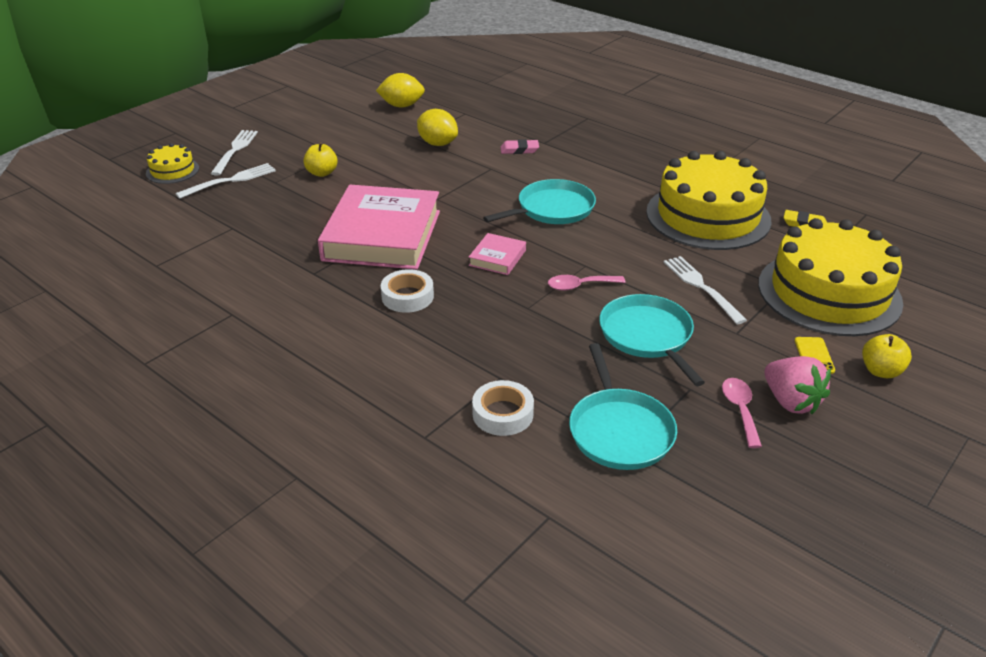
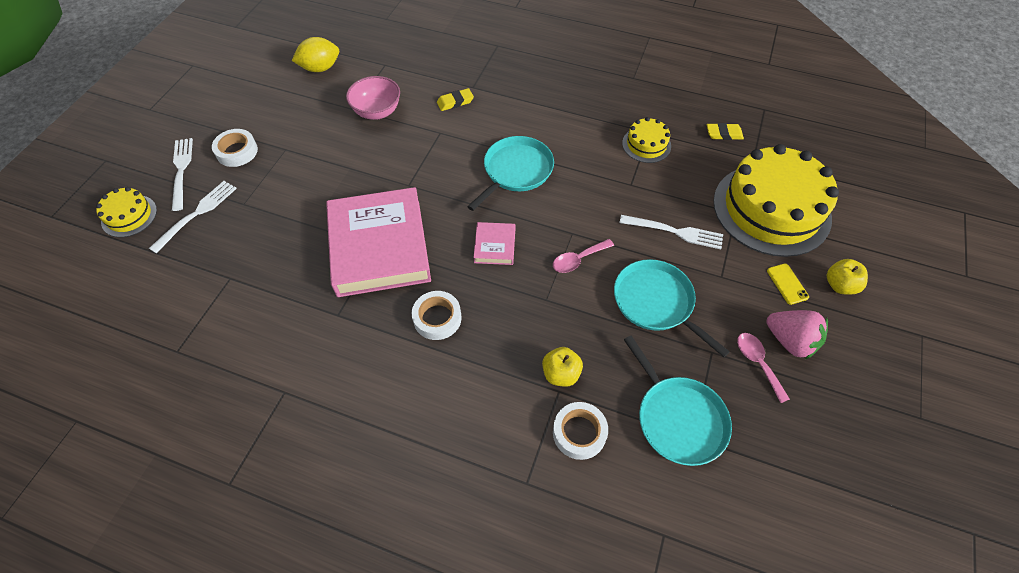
camera: 20 degrees left, 20 degrees up
yellow apple [303,142,338,177] -> yellow apple moved to [542,347,583,387]
yellow lemon [417,109,458,146] -> pink bowl [346,76,400,120]
pink eraser [501,139,539,154] -> yellow eraser [437,88,474,111]
yellow cake [646,151,772,250] -> yellow cake [622,117,671,163], size x0.46
white fork [664,256,747,324] -> white fork turned 150 degrees clockwise [619,215,723,249]
none -> white tape [212,129,258,167]

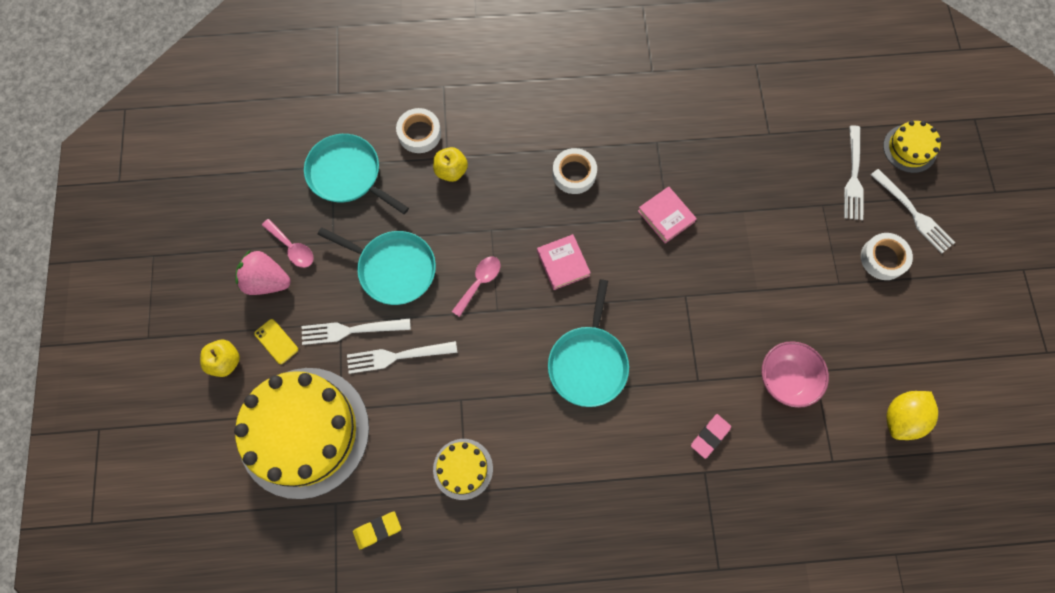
camera: 155 degrees right, 15 degrees up
pink book [326,187,431,297] -> pink book [638,186,697,243], size x0.43
yellow eraser [437,88,474,111] -> pink eraser [691,414,731,459]
none -> white fork [302,318,411,345]

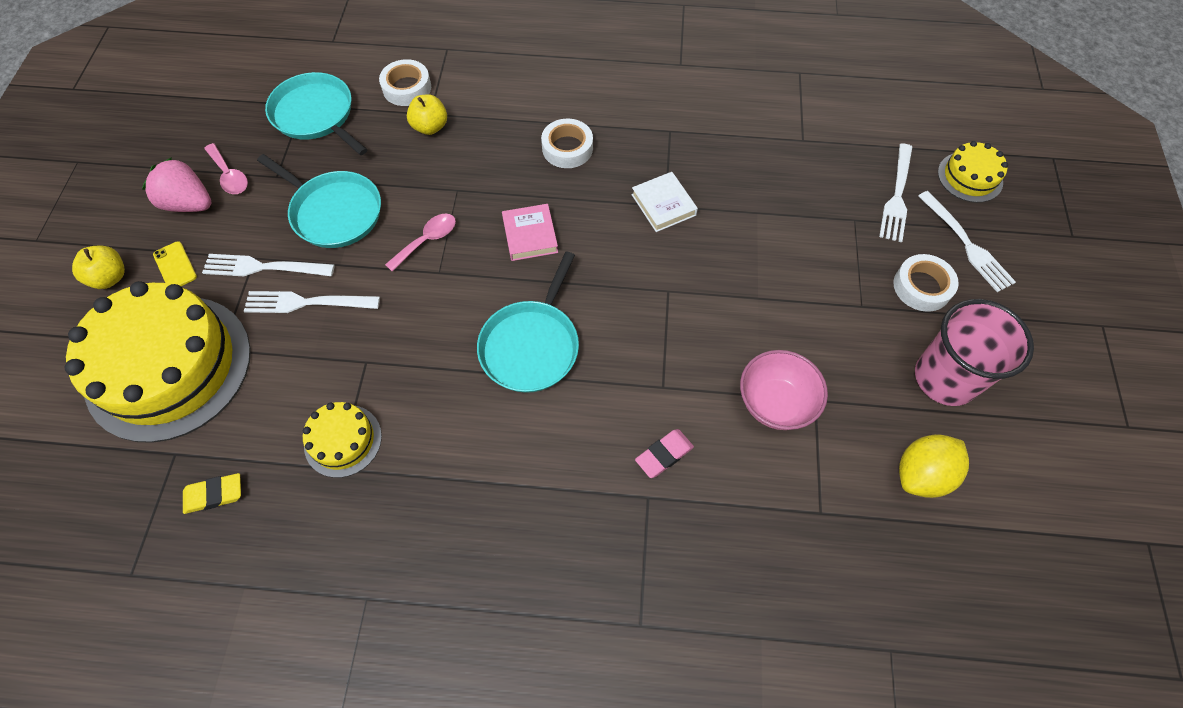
camera: 10 degrees right, 10 degrees down
pink book [638,186,697,243] -> white book [632,172,698,232]
none -> pink cup [915,299,1034,406]

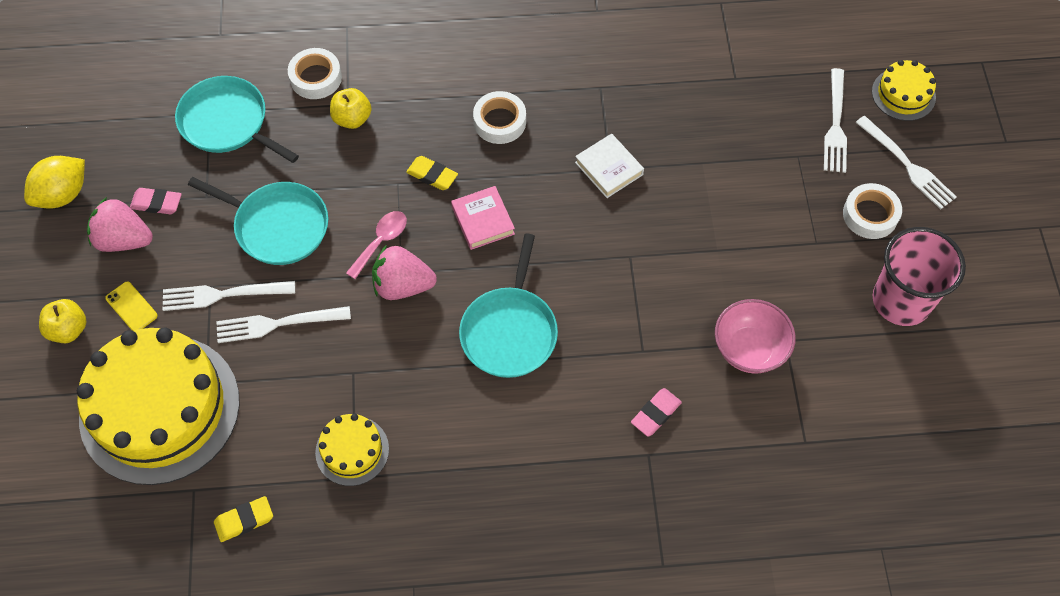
camera: 10 degrees left, 0 degrees up
pink spoon [204,143,248,194] -> pink eraser [130,188,182,214]
yellow lemon [899,434,969,498] -> yellow lemon moved to [24,156,85,209]
none -> pink strawberry [372,245,437,300]
none -> yellow eraser [406,156,458,190]

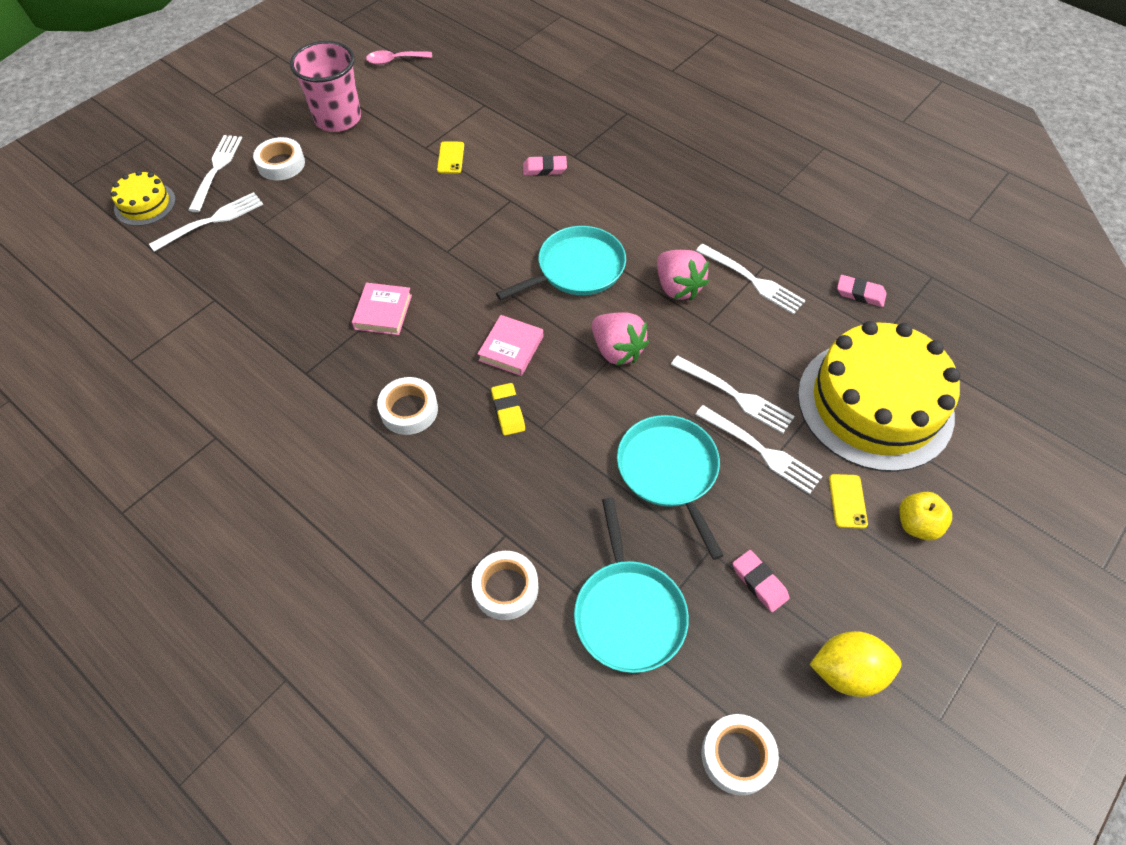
camera: 135 degrees left, 5 degrees down
pink strawberry [87,197,153,252] -> pink strawberry moved to [657,250,709,300]
yellow eraser [214,496,273,542] -> pink eraser [837,275,887,307]
yellow cake [315,414,389,486] -> white fork [696,243,806,315]
yellow apple [330,88,372,129] -> none
pink spoon [346,211,407,279] -> pink spoon moved to [366,50,432,65]
white book [575,133,644,198] -> pink book [352,283,412,335]
pink bowl [715,299,796,374] -> yellow phone [437,141,464,174]
none -> white tape [701,714,779,795]

